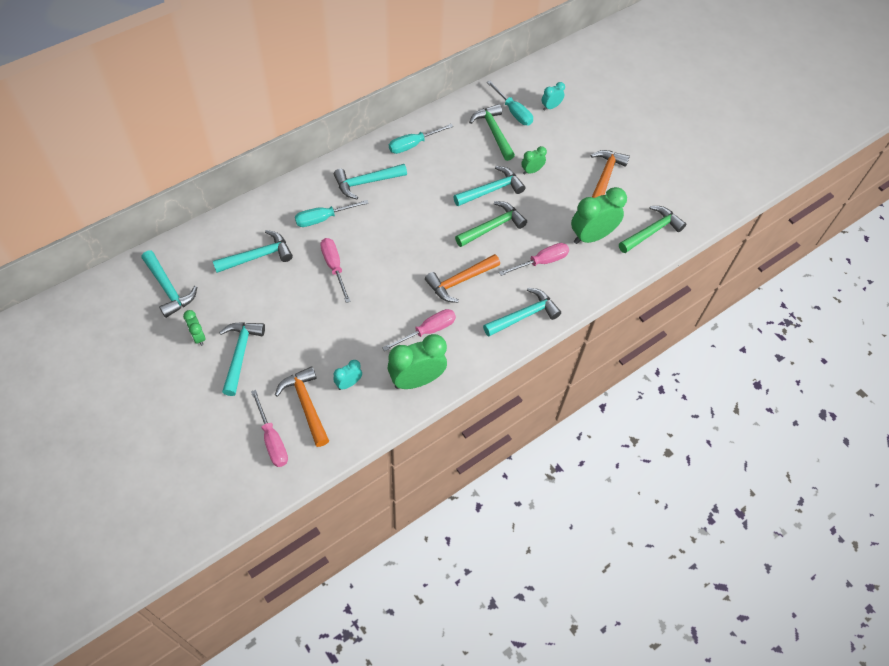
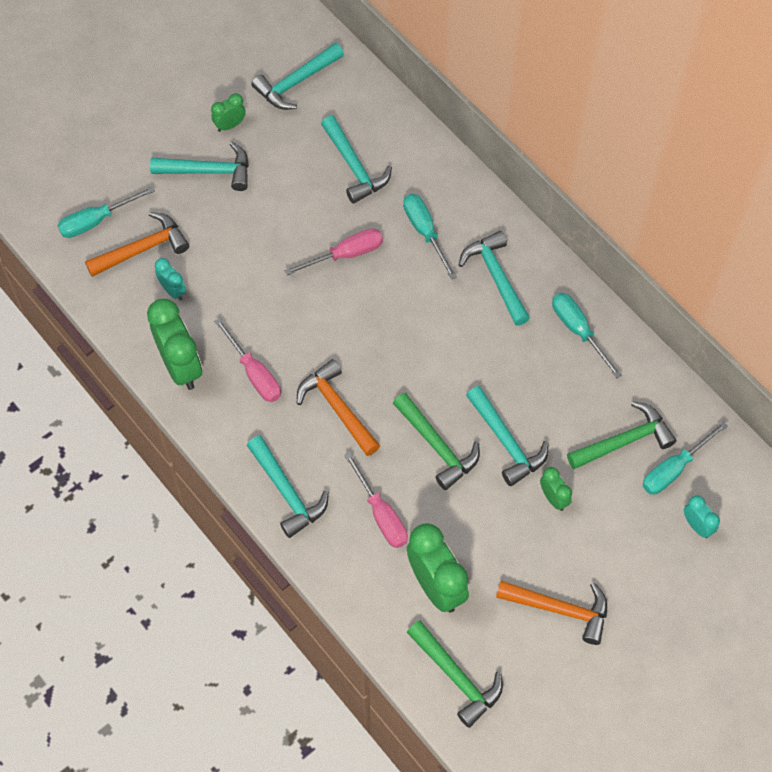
camera: 90 degrees right, 5 degrees up
pink screwdriver [251,390,288,467] -> turquoise screwdriver [57,187,155,238]

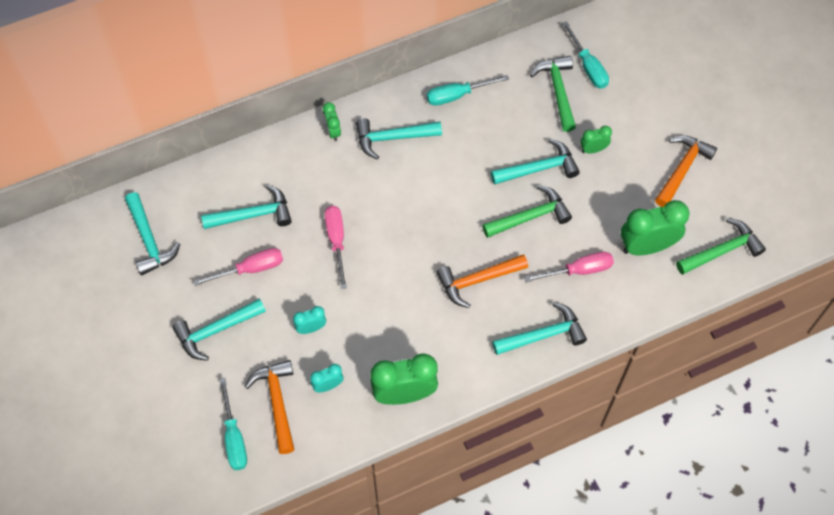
camera: 75 degrees left, 0 degrees up
turquoise hammer [150,142,249,191] -> turquoise hammer turned 135 degrees counterclockwise [172,298,266,361]
green clock [211,93,246,132] -> green clock moved to [323,102,341,141]
pink screwdriver [214,318,281,402] -> pink screwdriver moved to [193,248,283,286]
turquoise screwdriver [403,194,457,280] -> none
turquoise clock [684,495,720,538] -> turquoise clock moved to [293,306,326,334]

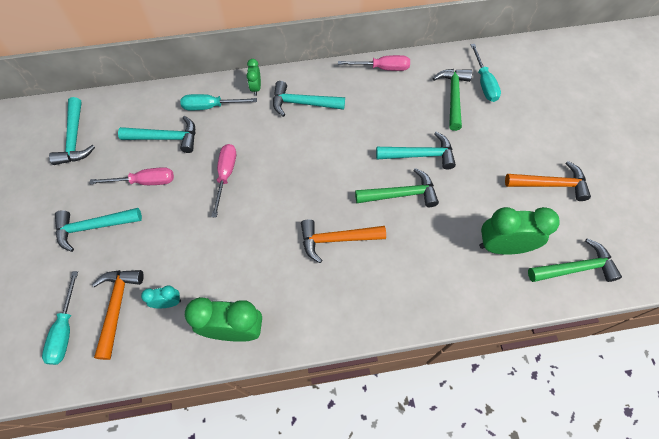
camera: 15 degrees right, 0 degrees up
turquoise clock [293,306,326,334] -> none
turquoise screwdriver [427,75,509,106] -> turquoise screwdriver moved to [180,94,257,111]
turquoise hammer [492,302,587,355] -> none
pink screwdriver [524,252,614,282] -> pink screwdriver moved to [338,55,410,71]
green clock [580,126,612,154] -> none
orange hammer [655,135,717,207] -> orange hammer turned 45 degrees clockwise [505,161,591,201]

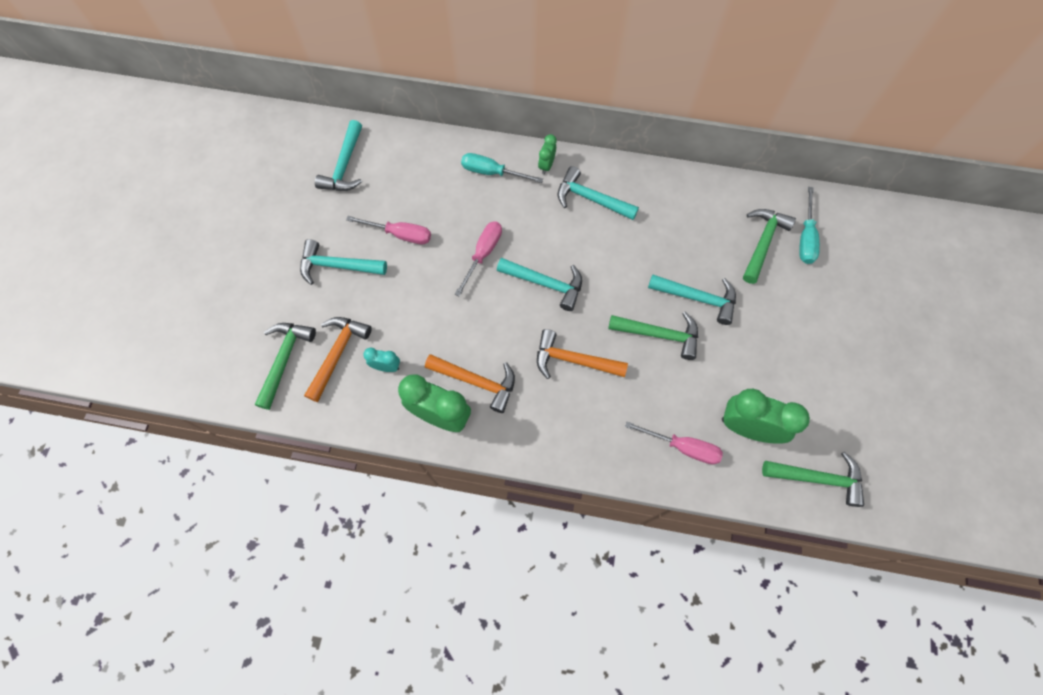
camera: 20 degrees right, 5 degrees up
turquoise screwdriver [42,271,78,365] -> green hammer [255,323,316,410]
turquoise hammer [118,116,195,153] -> turquoise hammer moved to [497,258,582,311]
pink screwdriver [338,55,410,71] -> pink screwdriver moved to [625,421,723,464]
orange hammer [505,161,591,201] -> orange hammer moved to [425,354,515,413]

